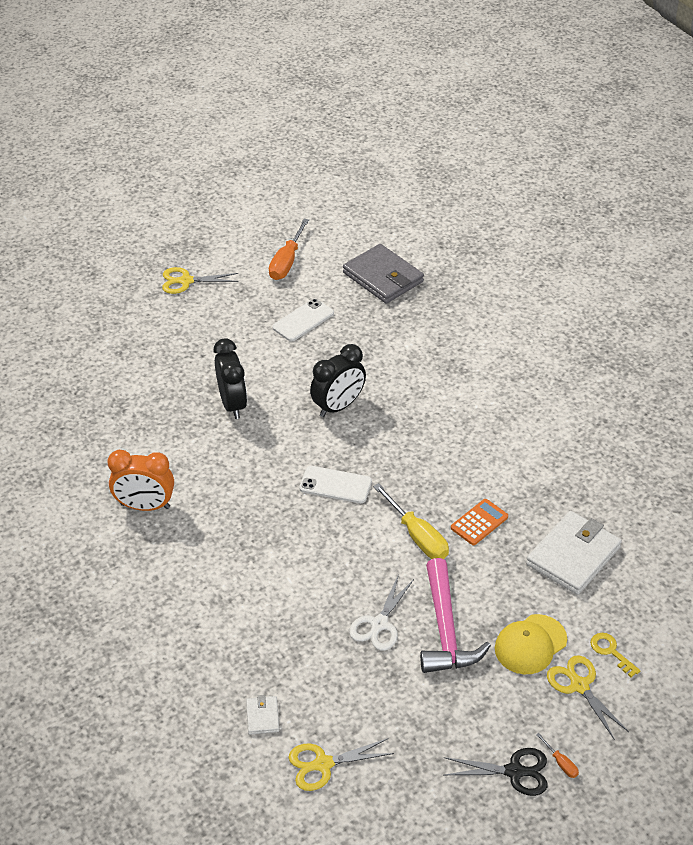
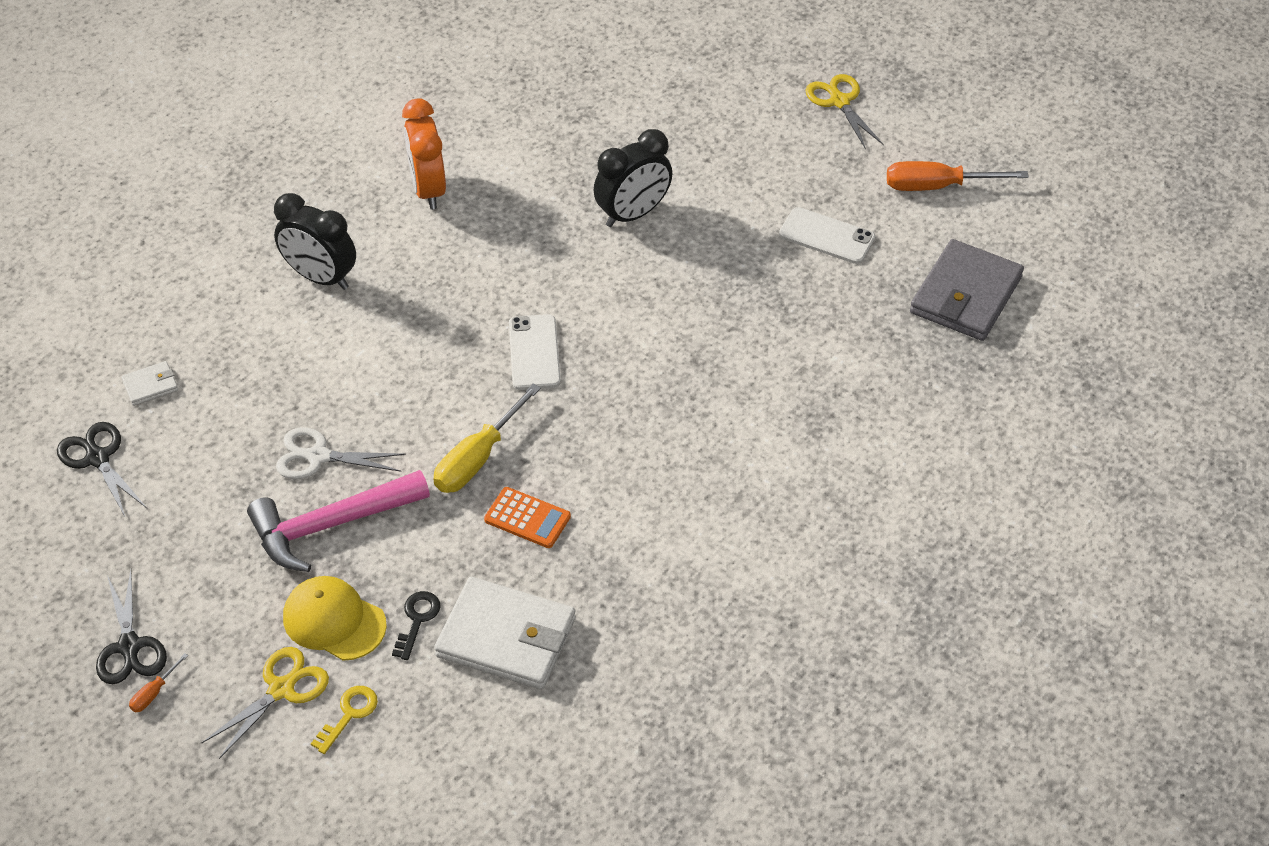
camera: 70 degrees right, 5 degrees up
yellow scissors [288,738,394,791] -> black scissors [57,422,147,516]
black clock [310,344,366,417] -> black clock moved to [274,193,356,290]
none -> black key [392,591,441,660]

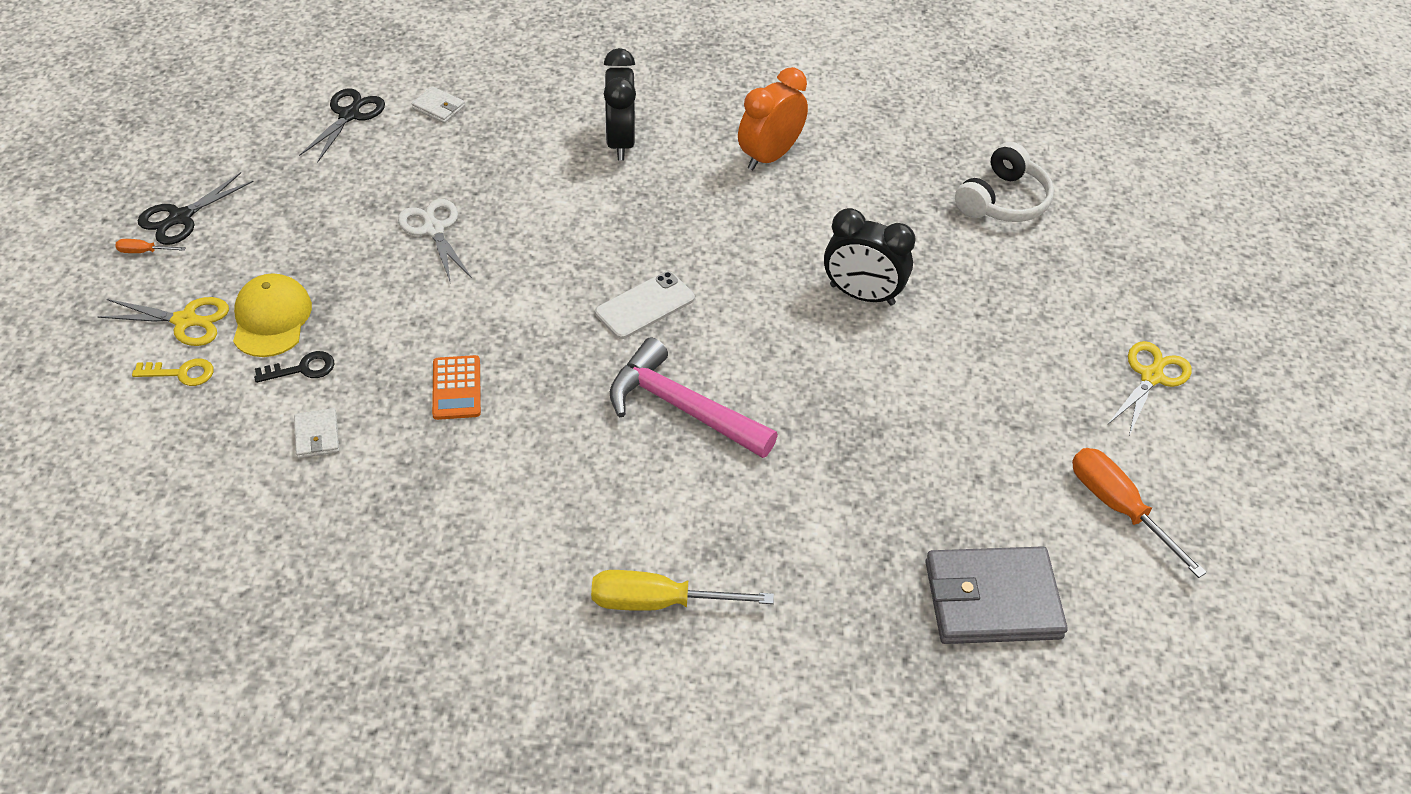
camera: 55 degrees right, 0 degrees up
pink hammer [247,470,430,572] -> pink hammer moved to [610,337,778,458]
yellow screwdriver [433,383,541,493] -> yellow screwdriver moved to [591,570,774,611]
white wallet [434,577,576,689] -> white wallet [294,408,339,458], size x0.45
white phone [779,207,875,264] -> none
none -> white headphones [955,142,1054,222]

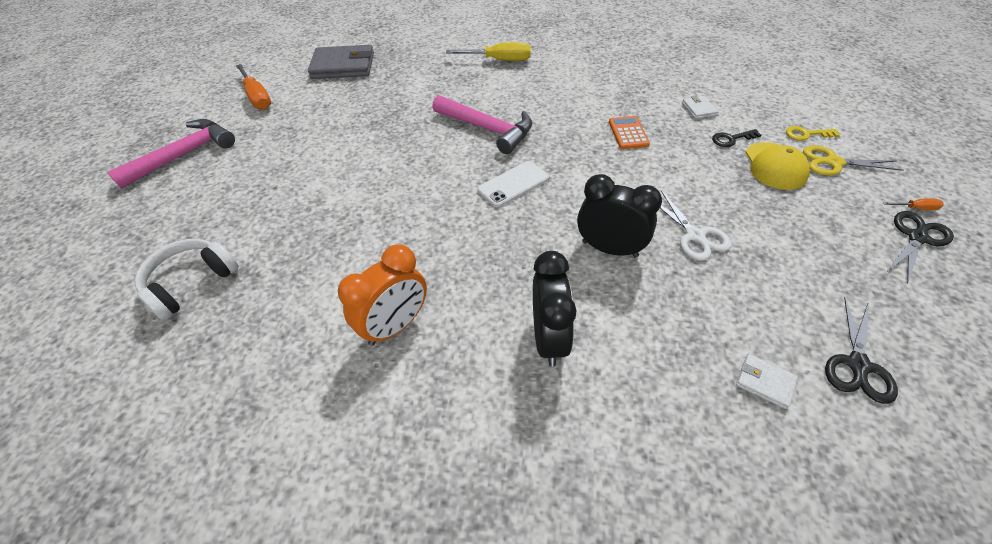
camera: 175 degrees left, 0 degrees up
black clock [824,208,916,305] -> black clock moved to [577,174,662,258]
yellow scissors [1107,341,1192,435] -> pink hammer [107,119,235,189]

